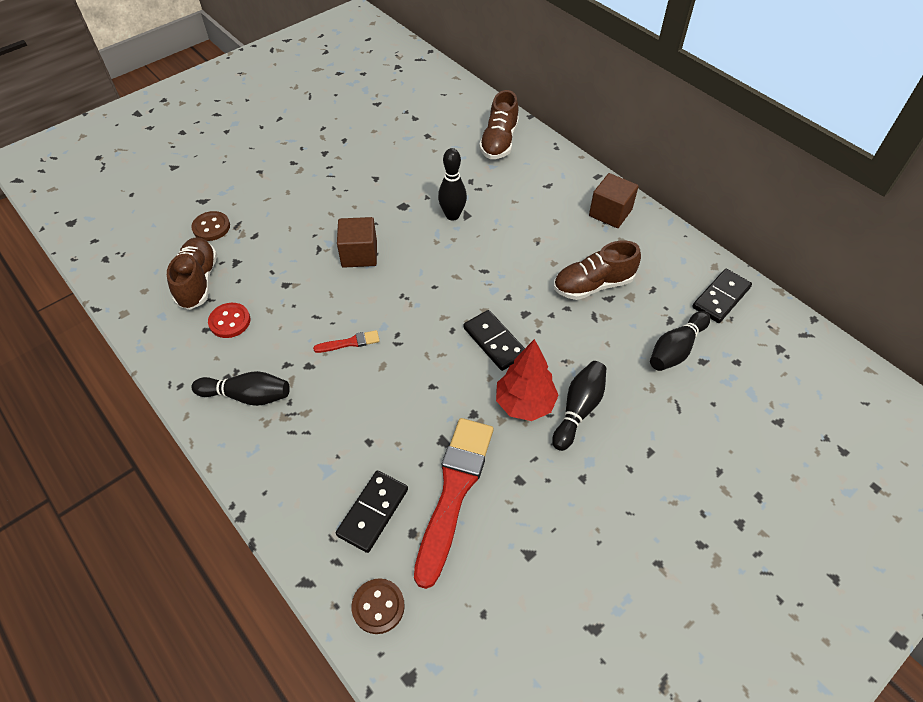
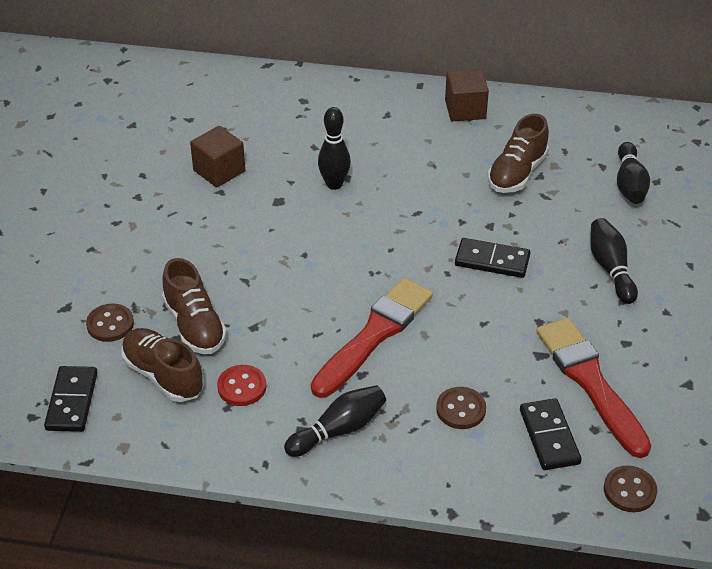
camera: 40 degrees left, 10 degrees down
red brush [313,330,380,353] -> red brush [311,278,433,398], size x2.37
brown cube [337,217,377,268] -> brown cube moved to [190,126,245,187]
brown shoe [479,90,519,159] -> brown shoe moved to [162,258,227,354]
red tree [496,339,559,421] -> none
black domino [692,269,752,323] -> black domino moved to [44,366,98,432]
none -> brown button [436,387,486,429]

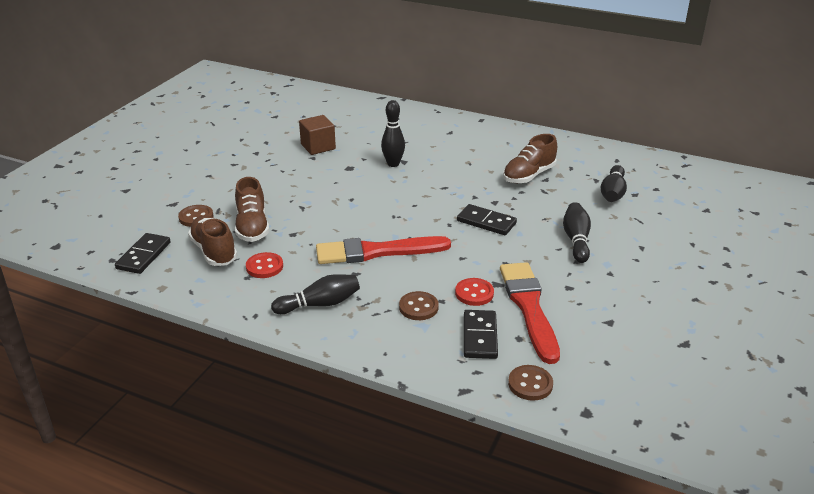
camera: 15 degrees right, 10 degrees down
red brush [311,278,433,398] -> red brush turned 150 degrees counterclockwise [316,236,451,264]
brown cube [445,69,489,121] -> none
none -> red button [455,278,494,306]

